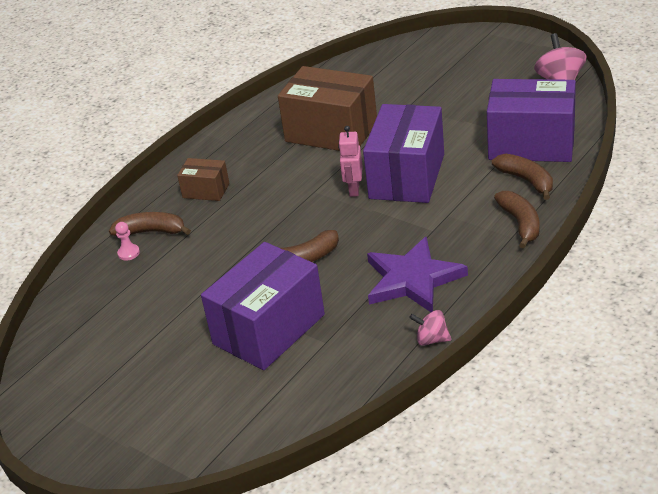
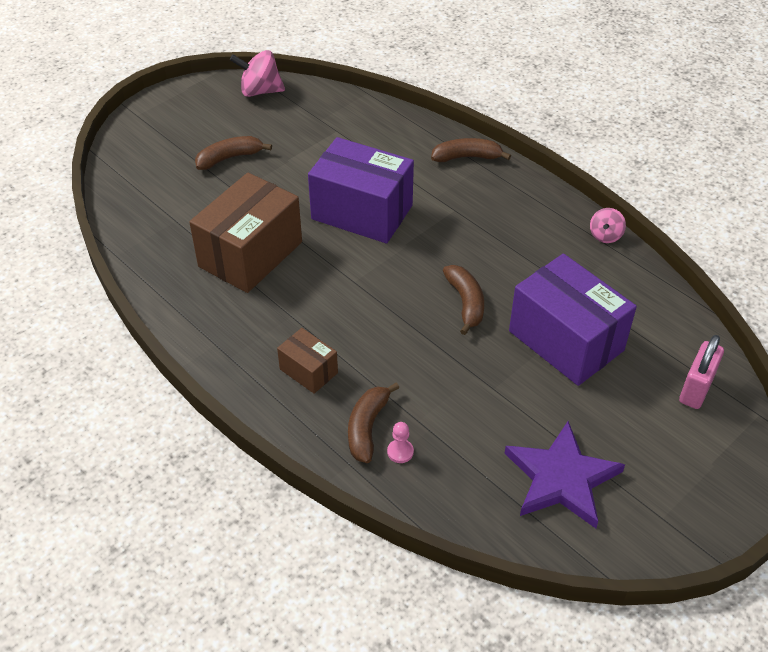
camera: 85 degrees left, 10 degrees up
brown box [177,158,230,201] -> brown box turned 75 degrees counterclockwise [277,328,338,394]
pink robot [338,126,363,197] -> none
purple star [367,237,468,312] -> purple star moved to [504,421,625,528]
purple box [487,79,576,162] -> none
brown banana [492,154,553,200] -> brown banana moved to [195,136,272,170]
none -> pink padlock [679,335,724,409]

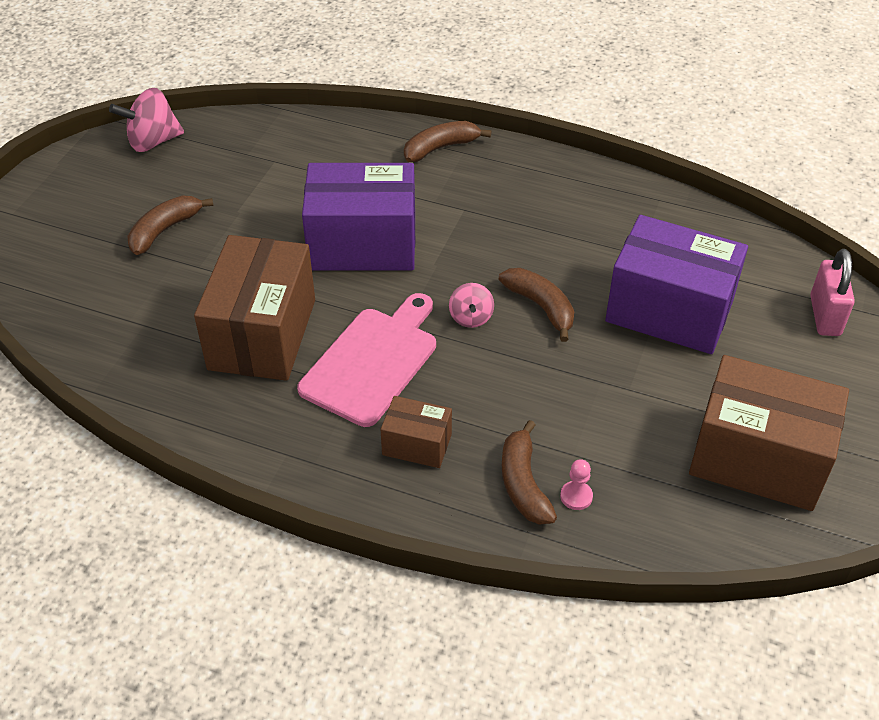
camera: 25 degrees left, 0 degrees up
purple star [504,421,625,528] -> brown box [689,355,849,511]
pink spinning top [590,208,626,243] -> pink spinning top moved to [449,283,494,328]
none -> pink cutting board [297,293,436,427]

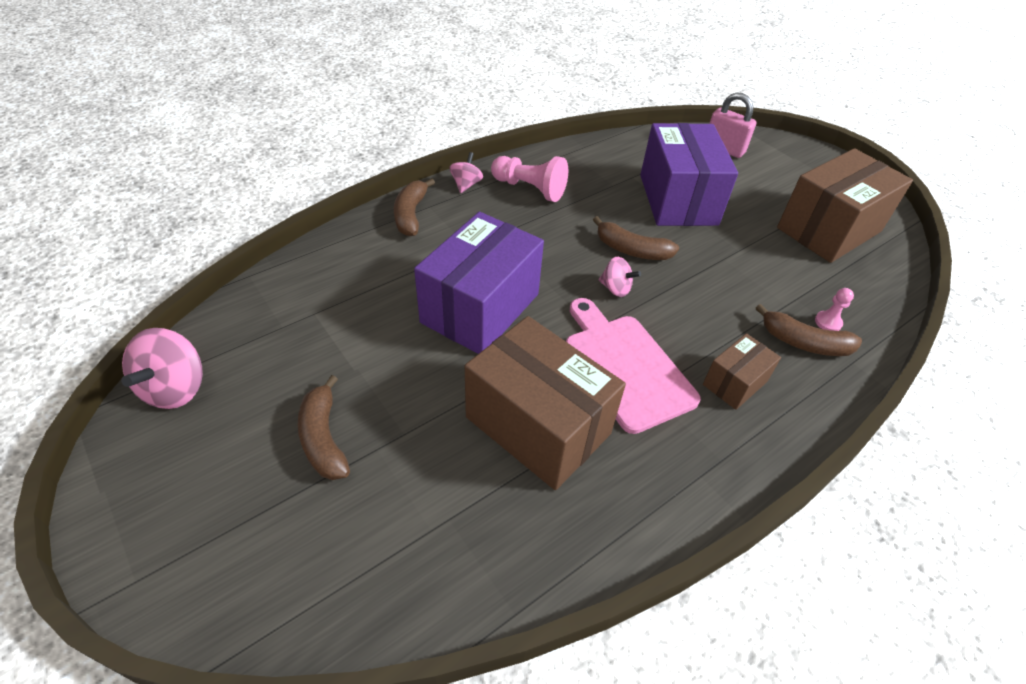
camera: 60 degrees left, 0 degrees up
brown banana [499,268,574,342] -> brown banana turned 150 degrees counterclockwise [593,216,679,260]
purple box [605,215,748,354] -> purple box turned 60 degrees counterclockwise [640,123,738,226]
none -> pink spinning top [449,152,483,193]
none -> pink pawn [491,156,568,202]

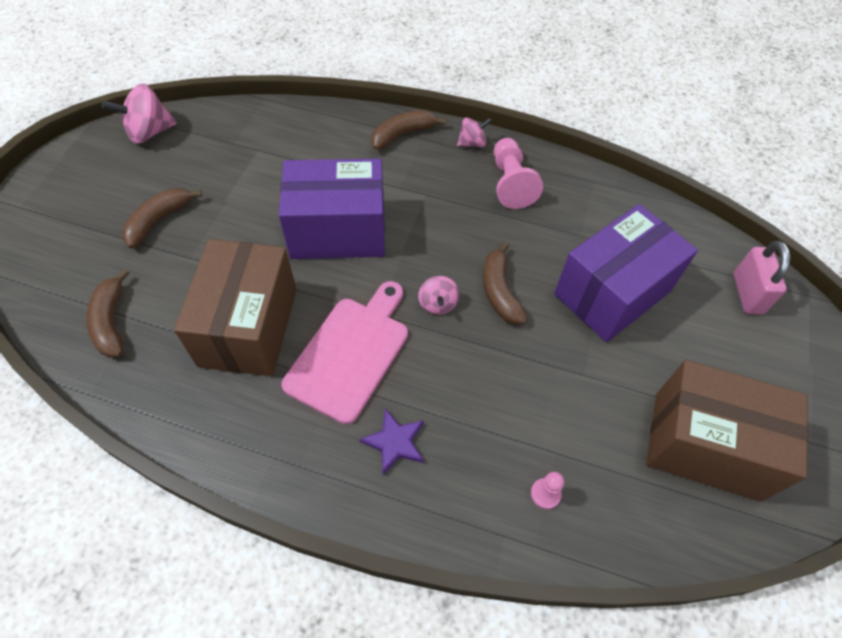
camera: 55 degrees right, 10 degrees up
brown box [703,333,781,410] -> purple star [359,408,424,475]
brown banana [756,304,862,356] -> brown banana moved to [86,269,129,358]

